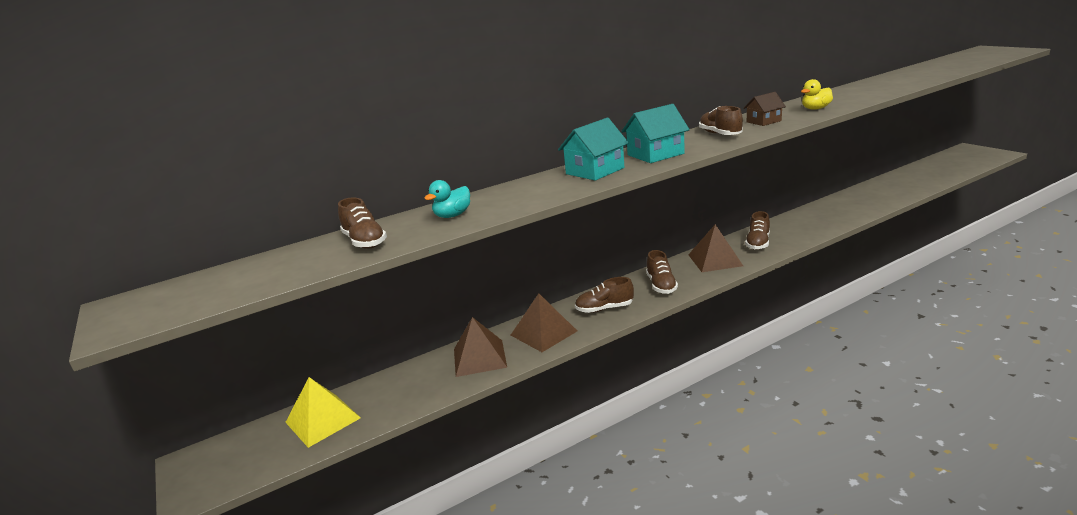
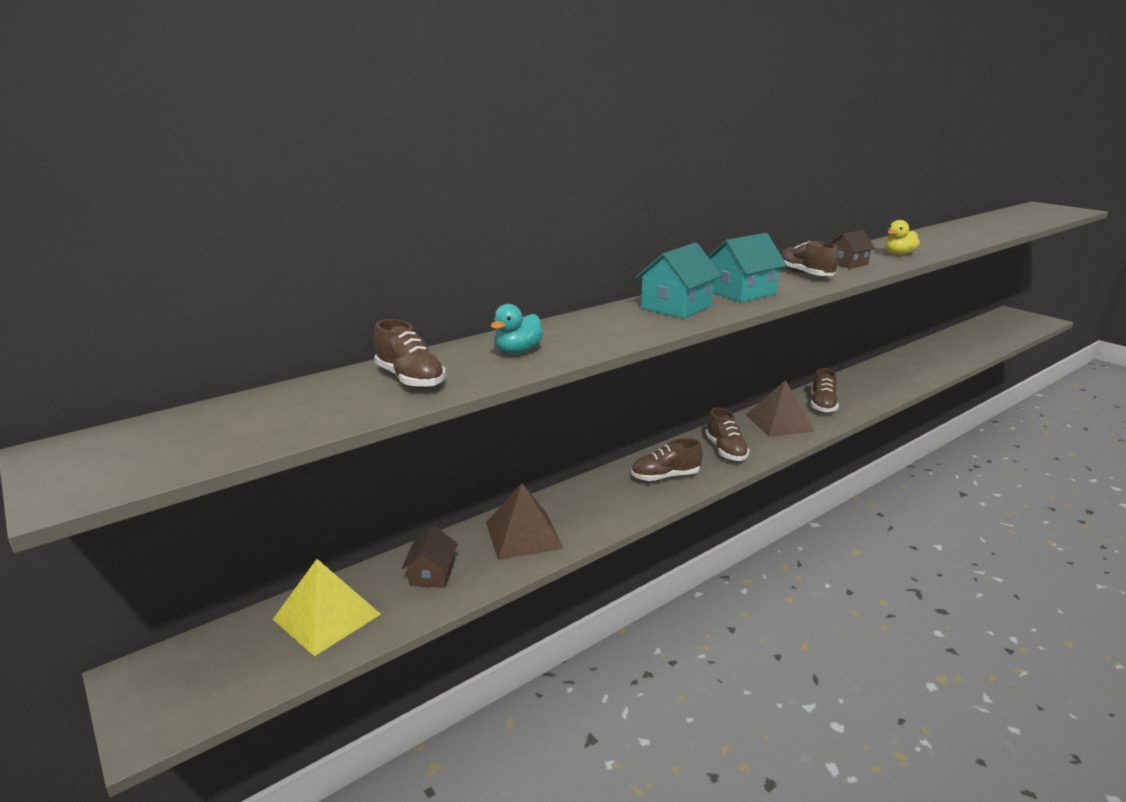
camera: 10 degrees left, 0 degrees up
brown pyramid [511,294,577,352] -> none
none -> brown house [402,526,458,588]

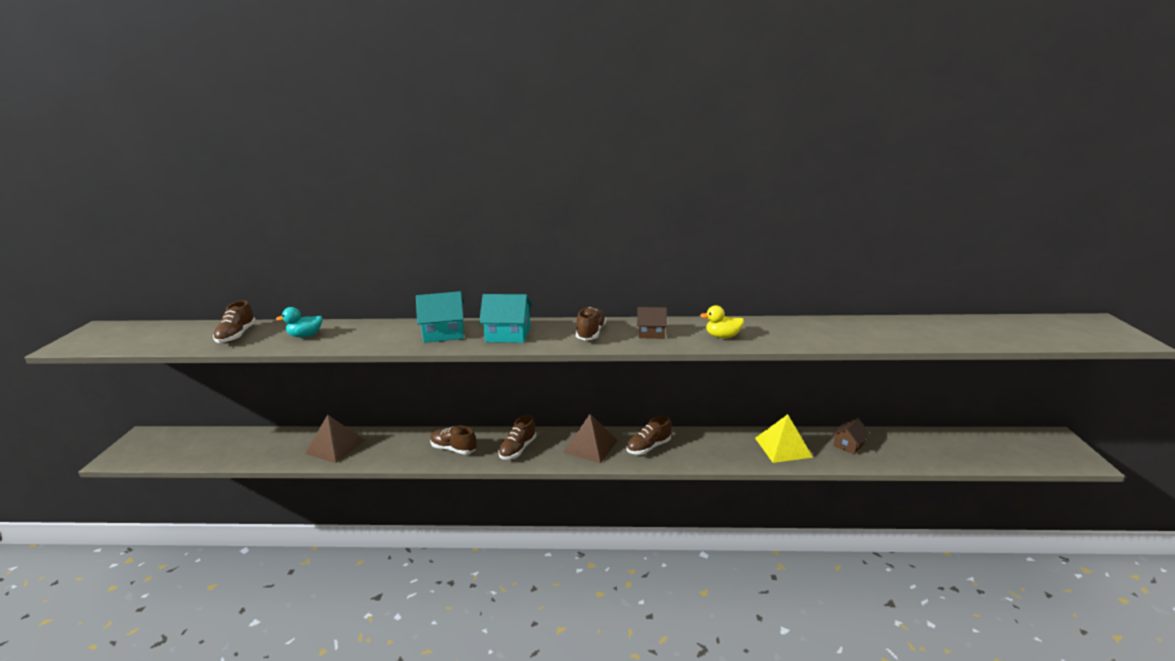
camera: 40 degrees right, 0 degrees up
yellow pyramid [273,559,381,656] -> yellow pyramid moved to [755,414,813,463]
brown house [402,526,458,588] -> brown house moved to [832,418,870,455]

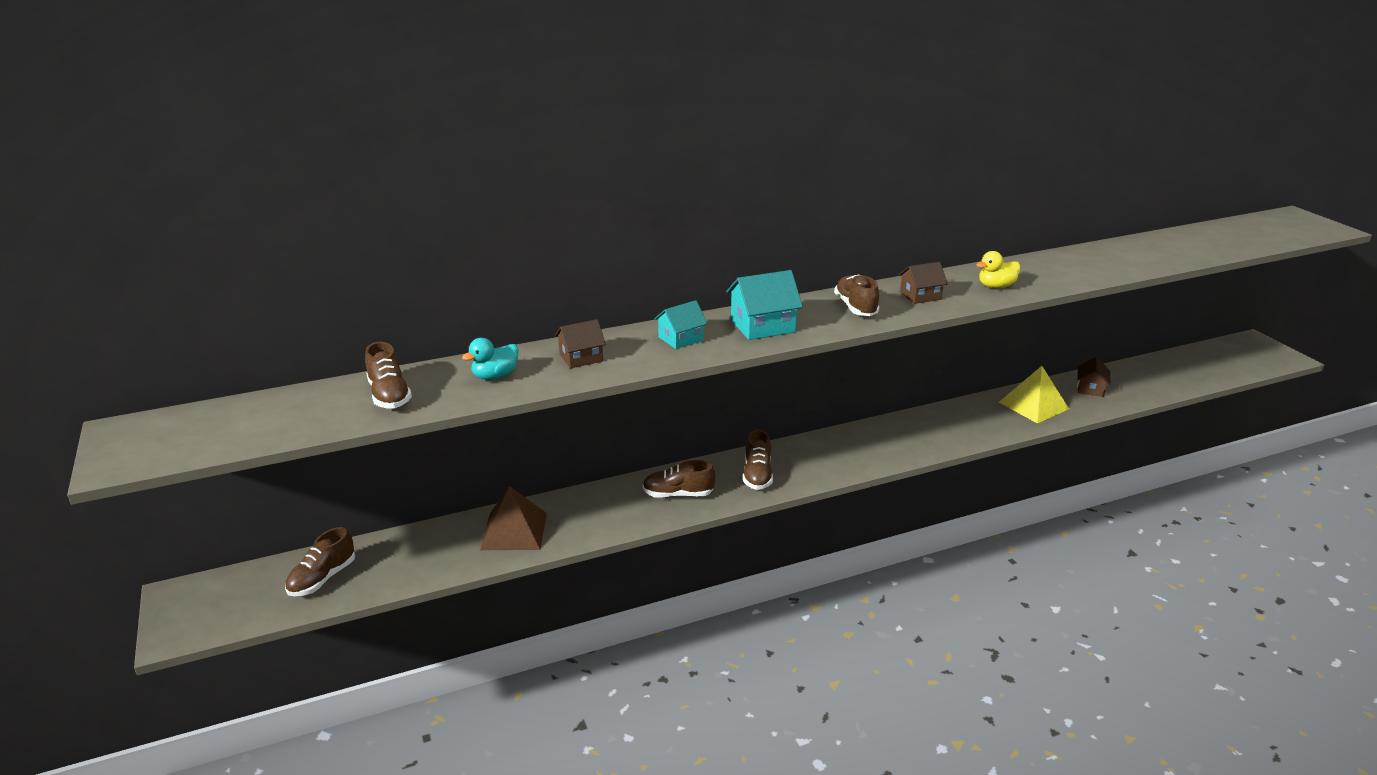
camera: 25 degrees left, 5 degrees up
turquoise house [416,291,464,343] -> turquoise house [654,300,708,349], size x0.65
brown pyramid [563,414,618,463] -> none
brown shoe [626,416,672,455] -> brown shoe moved to [285,527,355,596]
none -> brown house [555,319,606,368]

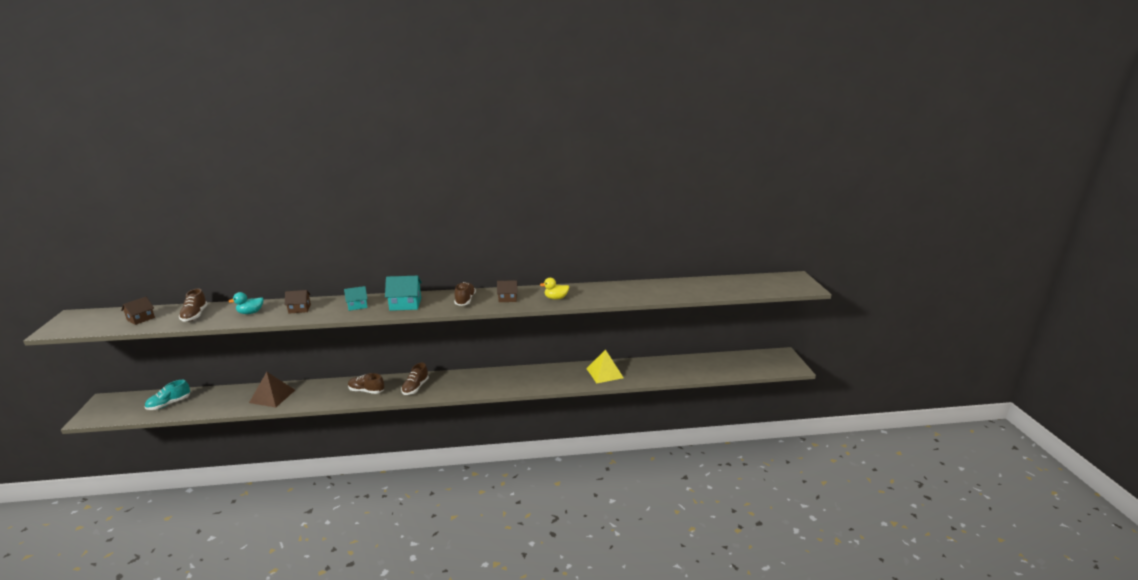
camera: 15 degrees right, 5 degrees down
brown shoe [285,527,355,596] -> turquoise shoe [144,380,190,410]
brown house [1077,357,1111,397] -> brown house moved to [121,297,155,325]

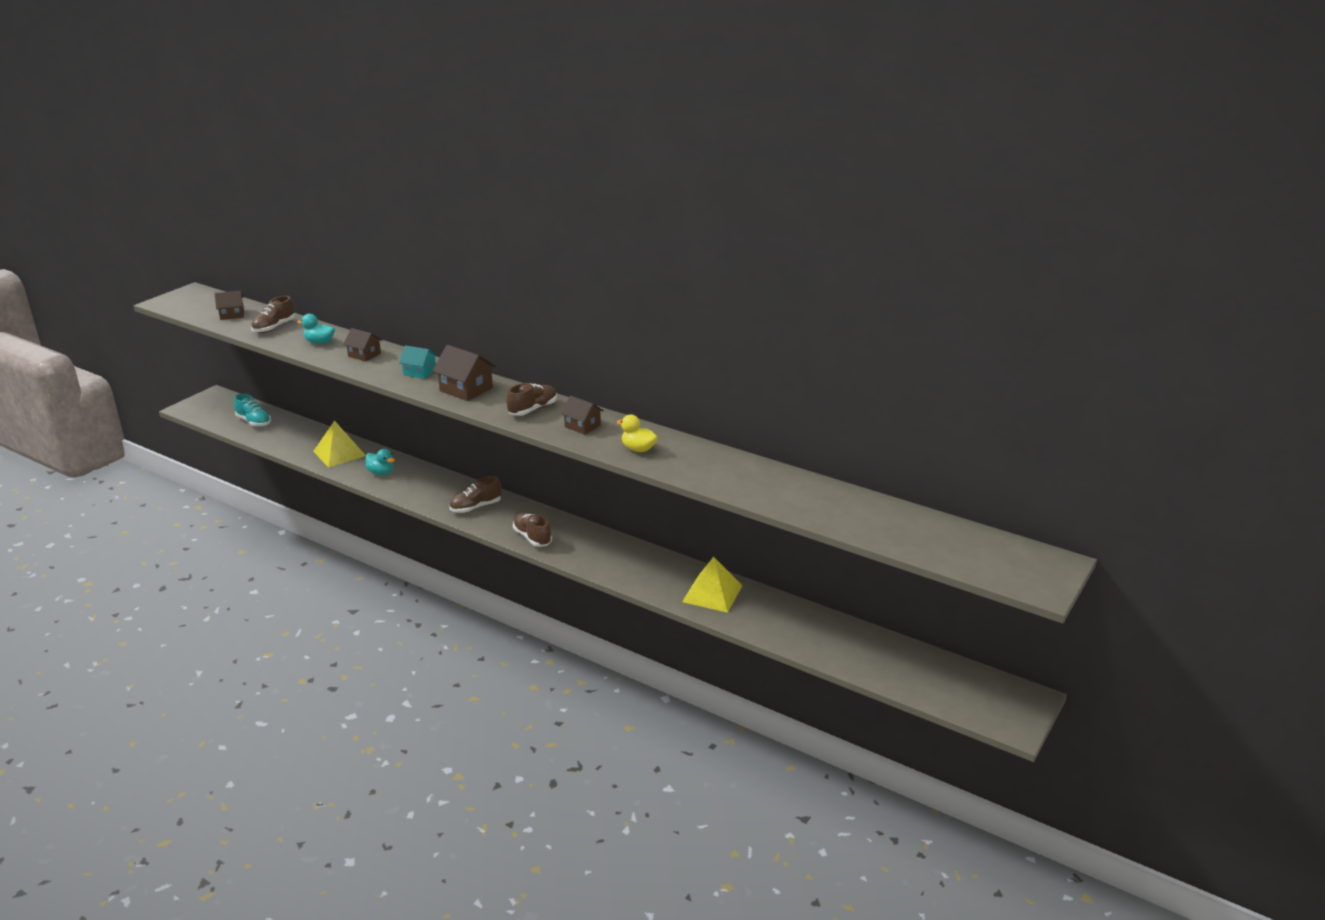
camera: 40 degrees right, 5 degrees up
turquoise shoe [144,380,190,410] -> turquoise shoe turned 135 degrees counterclockwise [234,394,271,427]
brown pyramid [249,372,295,407] -> yellow pyramid [313,420,366,468]
brown shoe [348,373,384,394] -> brown shoe moved to [513,513,552,547]
turquoise house [385,276,422,311] -> brown house [432,345,496,401]
none -> turquoise duck [365,449,395,475]

